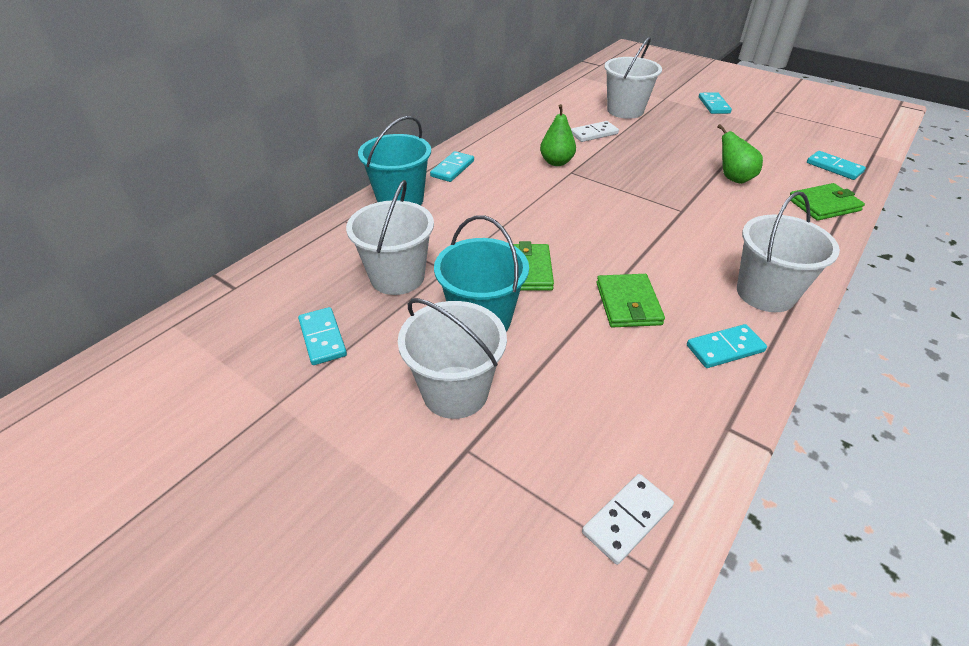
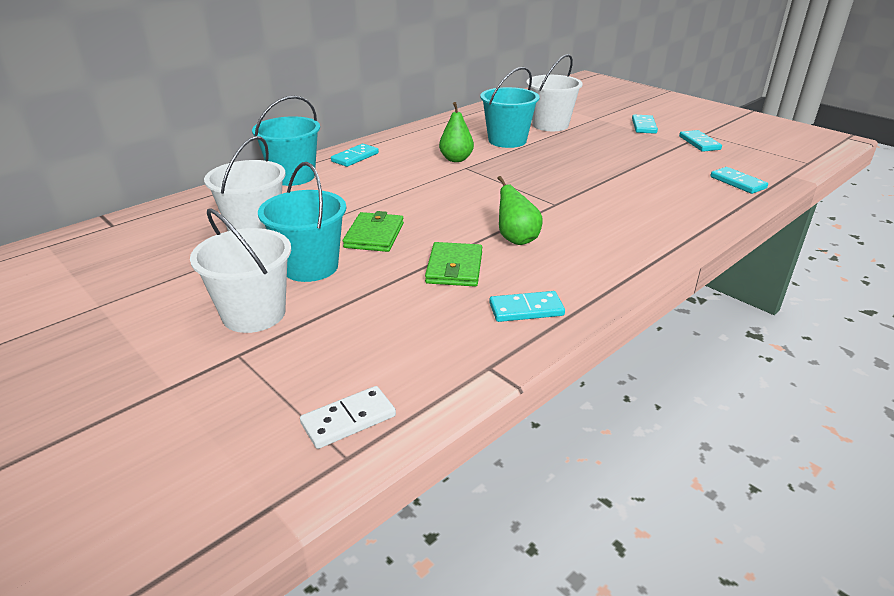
camera: 10 degrees right, 10 degrees down
turquoise domino [298,307,347,365] -> turquoise domino moved to [679,130,722,152]
white domino [571,121,619,142] -> turquoise bucket [480,67,539,148]
green pear [717,124,763,184] -> green pear moved to [497,176,543,245]
white bucket [737,191,840,312] -> none
green wallet [788,183,865,221] -> none

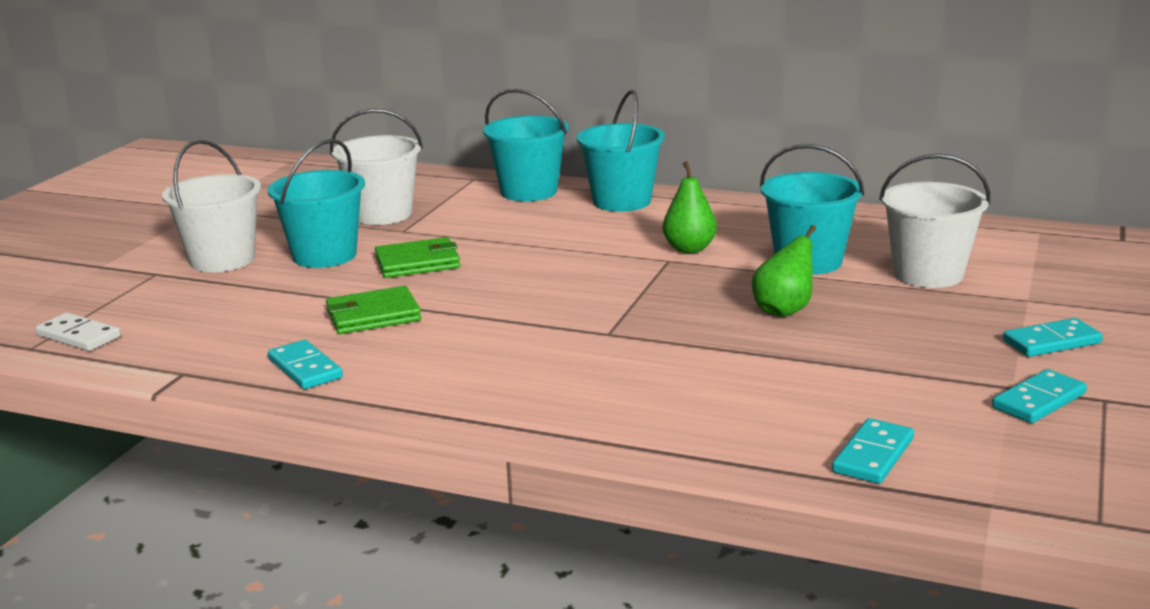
camera: 65 degrees right, 10 degrees down
turquoise domino [331,144,379,167] -> turquoise bucket [577,90,665,212]
green pear [497,176,543,245] -> green pear moved to [752,225,816,317]

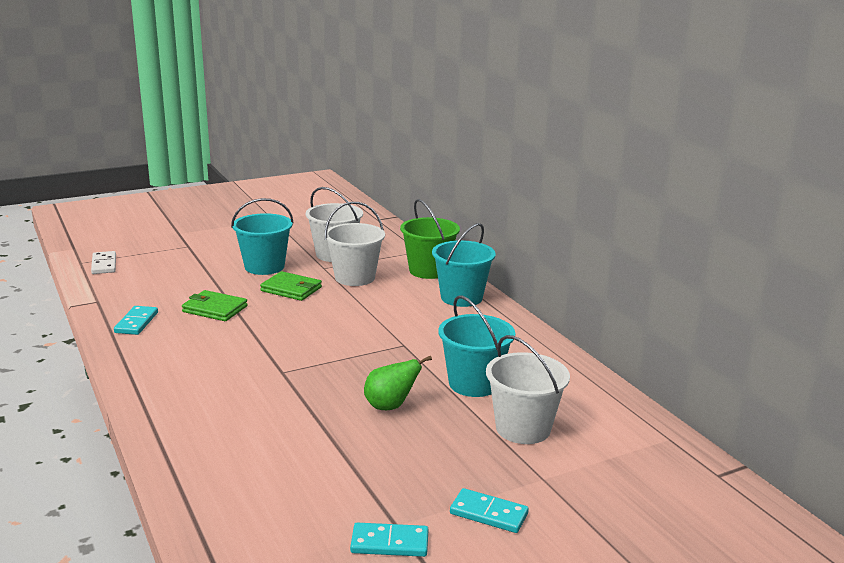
camera: 40 degrees right, 0 degrees up
white bucket [162,140,261,272] -> white bucket moved to [324,202,385,286]
turquoise bucket [483,89,569,201] -> green bucket [400,199,460,279]
green pear [663,161,717,253] -> none
turquoise domino [832,418,914,484] -> none

